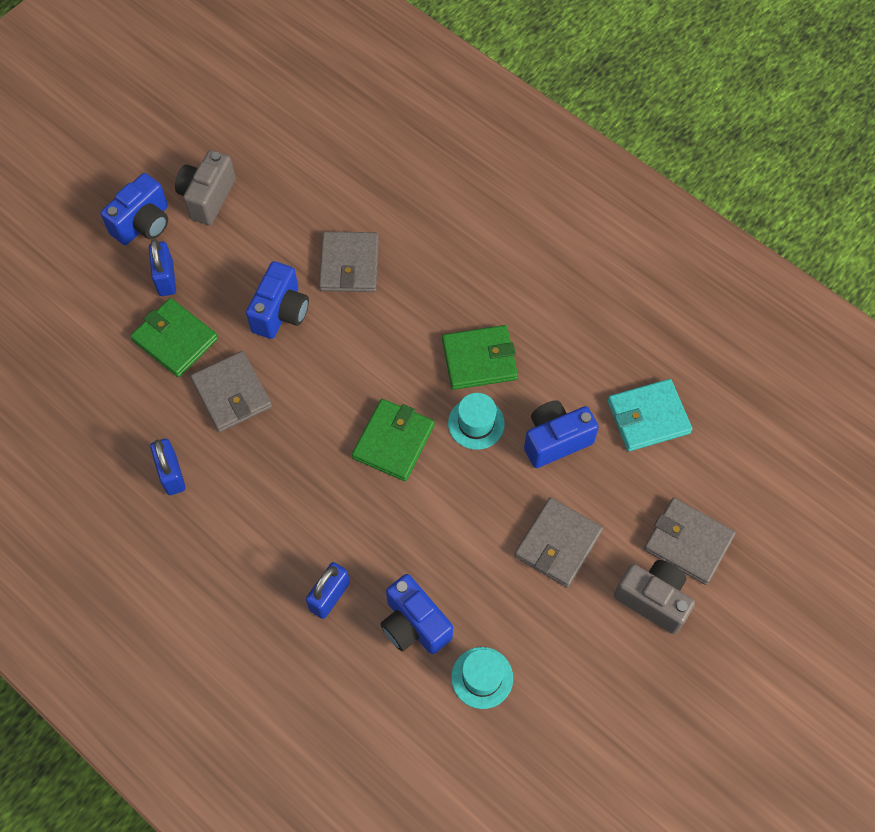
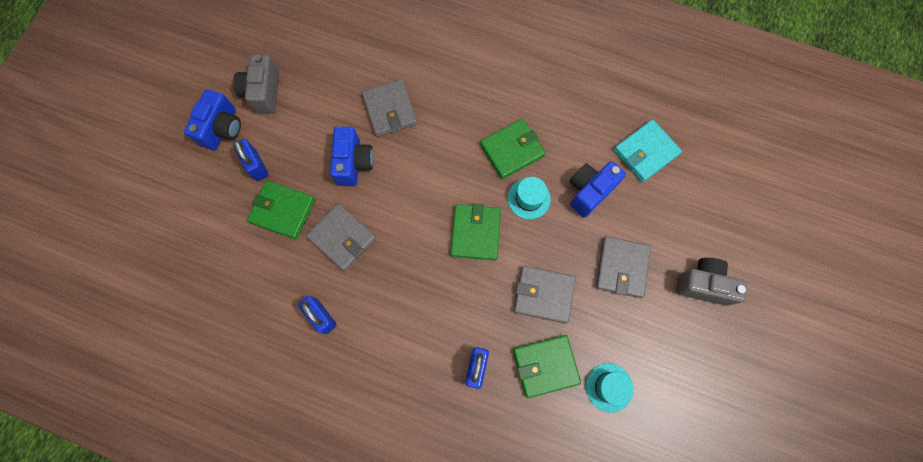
camera: 20 degrees left, 10 degrees up
blue camera [380,574,453,654] -> green wallet [513,335,581,398]
grey wallet [644,498,736,585] -> grey wallet moved to [514,266,576,324]

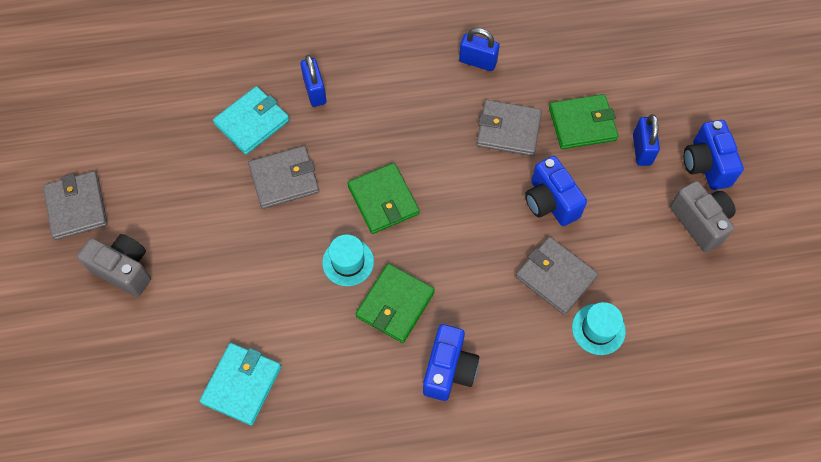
camera: 150 degrees right, 10 degrees down
blue padlock [233,139,269,181] -> blue padlock turned 60 degrees clockwise [633,114,660,166]
green wallet [513,335,581,398] -> turquoise wallet [213,86,289,155]
blue camera [569,161,626,217] -> blue camera moved to [423,324,479,401]
turquoise hat [586,363,634,412] -> turquoise hat moved to [572,302,626,355]
grey wallet [596,236,651,298] -> grey wallet moved to [43,171,108,240]
grey camera [676,258,747,306] -> grey camera turned 135 degrees counterclockwise [77,234,151,297]

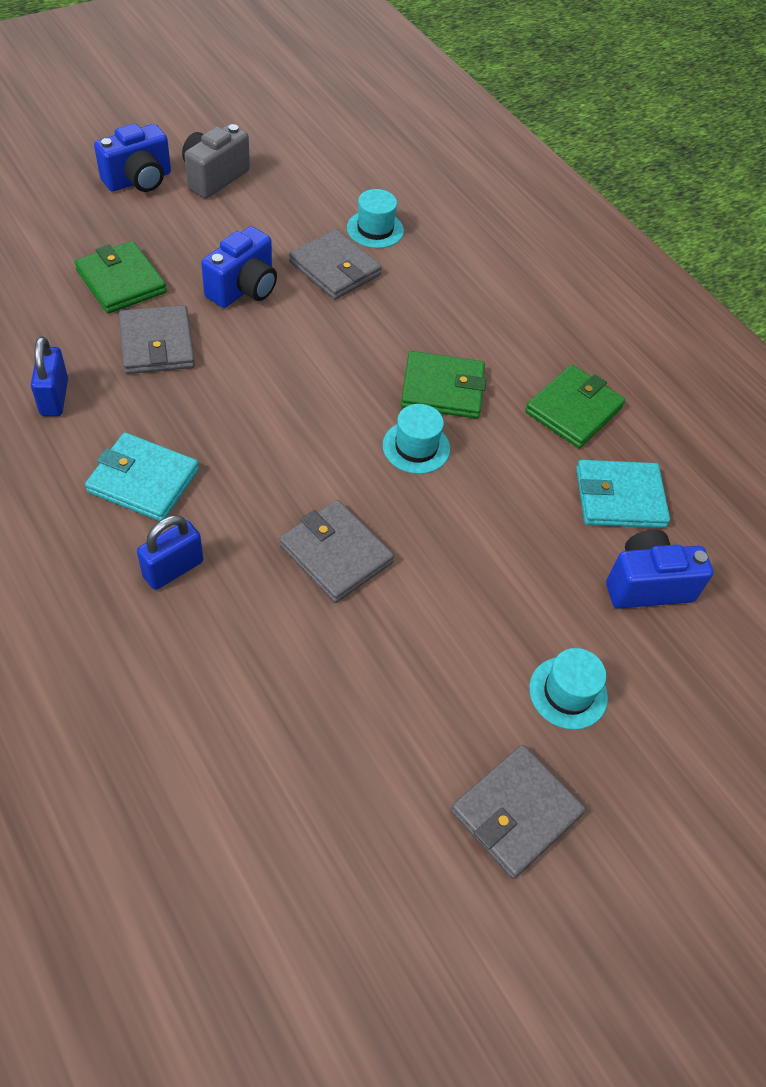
camera: 120 degrees left, 10 degrees down
grey camera [77,234,151,297] -> turquoise hat [529,648,608,730]
turquoise wallet [213,86,289,155] -> turquoise wallet moved to [85,432,199,521]
green wallet [348,163,419,234] -> green wallet moved to [525,365,625,448]
blue camera [423,324,479,401] -> blue camera moved to [606,530,713,609]
grey wallet [516,237,598,315] -> grey wallet turned 60 degrees counterclockwise [289,229,382,300]
blue padlock [633,114,660,166] -> none

